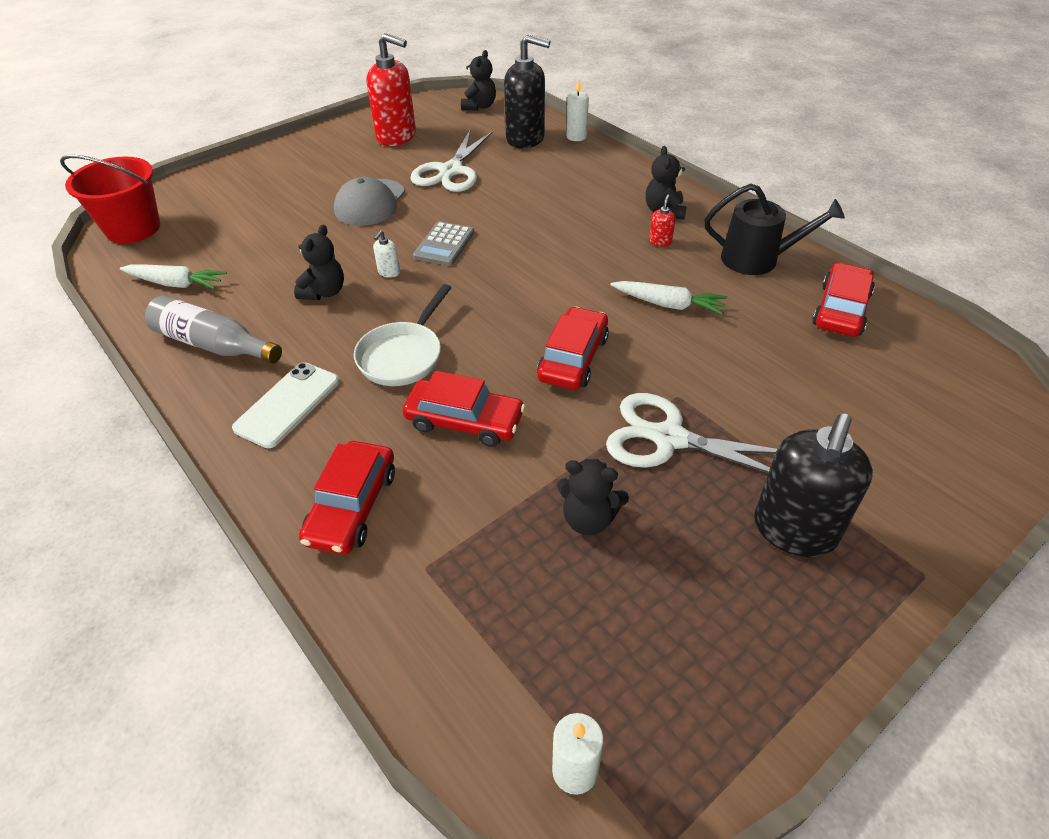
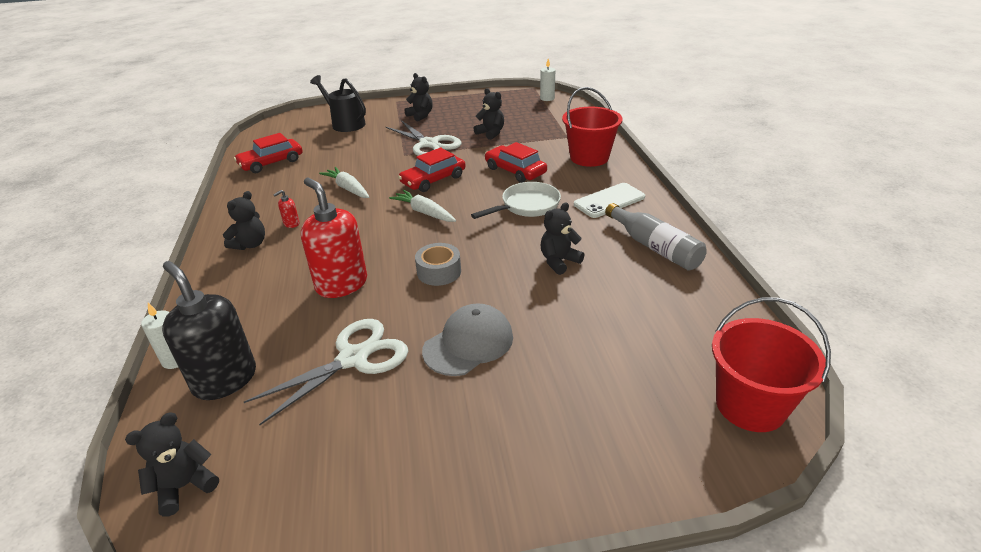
camera: 150 degrees left, 10 degrees down
white carrot [120,265,227,289] -> white carrot moved to [389,190,456,222]
red car [299,441,395,555] -> red bucket [562,87,622,167]
red soap dispenser [367,33,416,146] -> red soap dispenser moved to [301,178,367,298]
white soap dispenser [373,230,400,278] -> none
grey calculator [413,221,474,266] -> grey tape [415,243,461,286]
black watering can [704,184,845,275] -> black watering can moved to [310,75,366,132]
black soap dispenser [754,414,873,557] -> black teddy bear [404,73,433,121]

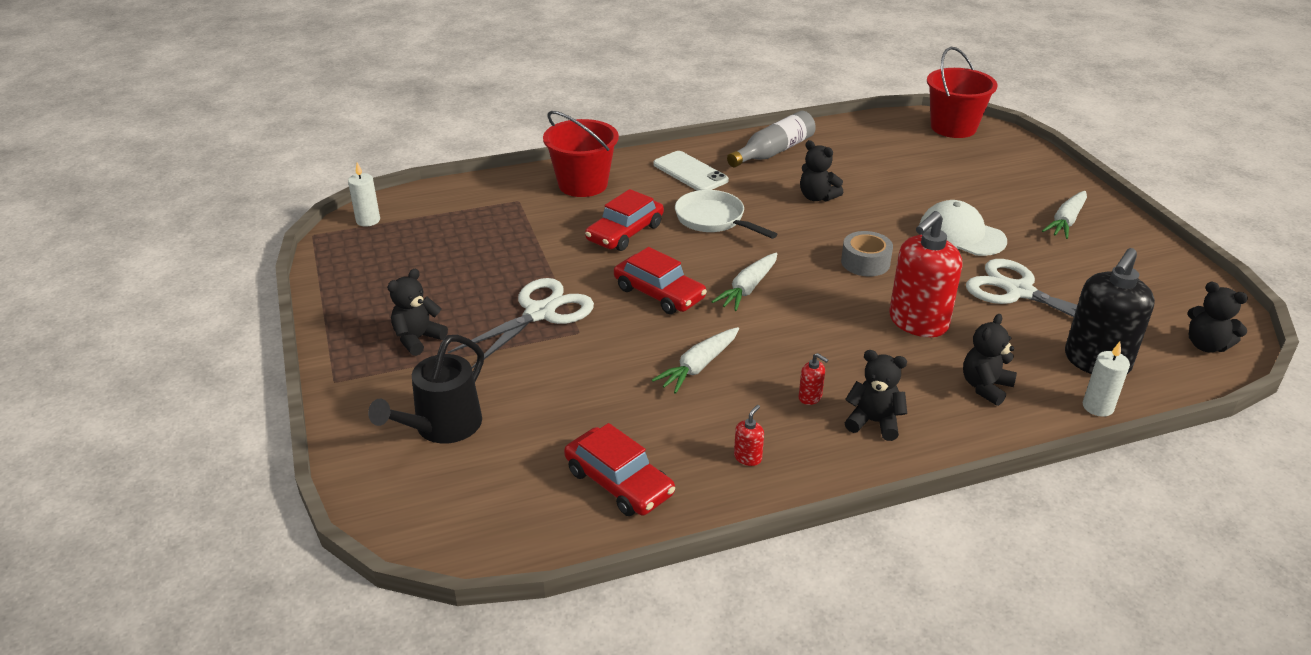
camera: 100 degrees left, 0 degrees up
grey cap [422,303,513,376] -> white cap [919,200,1007,256]
black teddy bear [473,88,504,140] -> black teddy bear moved to [963,314,1017,406]
none -> red soap dispenser [734,405,764,466]
none -> white carrot [1042,191,1087,239]

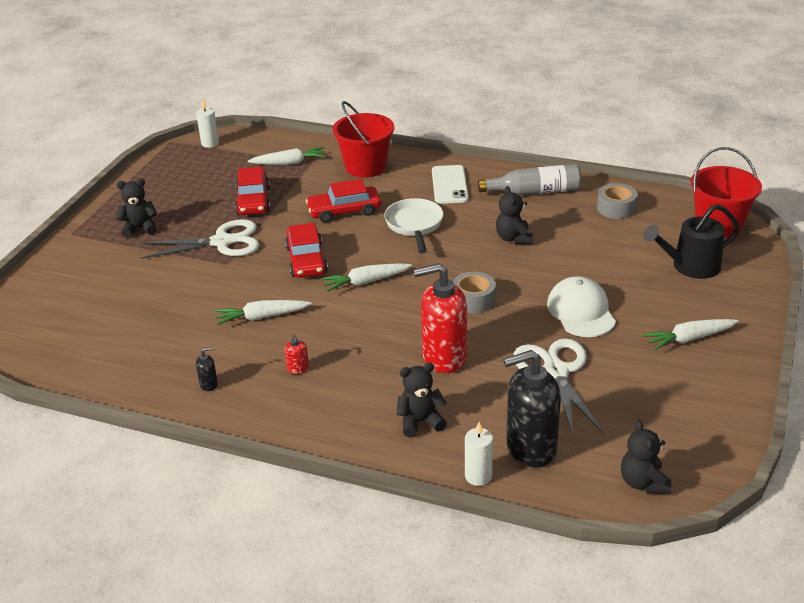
camera: 40 degrees right, 0 degrees up
black watering can [368,335,484,444] -> black watering can moved to [643,204,740,279]
red car [564,423,675,516] -> red car moved to [235,167,270,215]
red soap dispenser [734,405,764,466] -> black soap dispenser [196,347,218,391]
black teddy bear [845,350,907,441] -> none
none -> white carrot [248,147,326,165]
none -> grey tape [597,183,638,219]

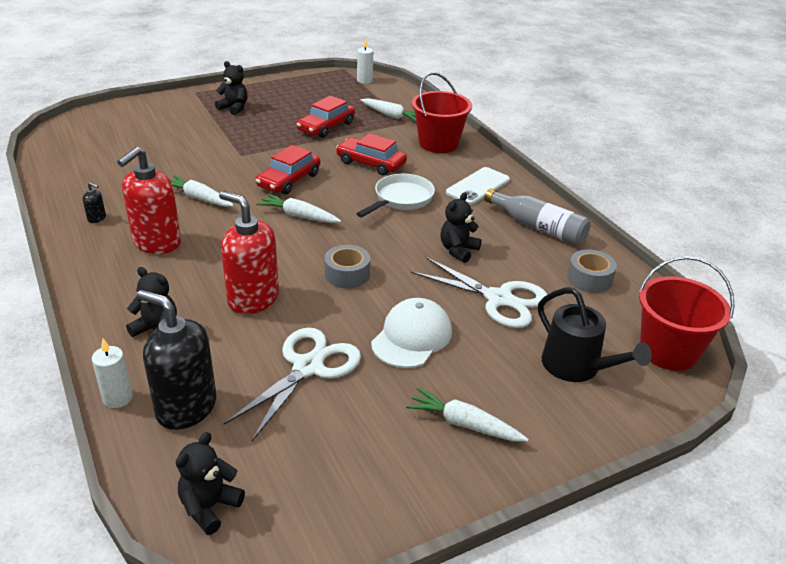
camera: 40 degrees right, 0 degrees up
white scissors [140,219,259,259] -> white scissors moved to [411,257,548,328]
red soap dispenser [284,334,309,374] -> red soap dispenser [117,147,181,254], size x2.49
black watering can [643,204,740,279] -> black watering can turned 150 degrees counterclockwise [538,287,652,382]

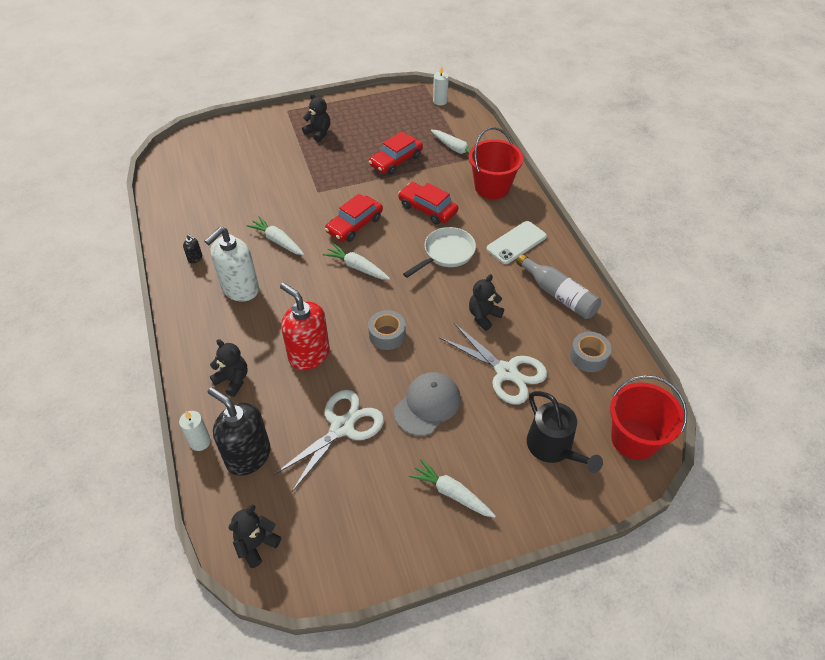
camera: 10 degrees right, 15 degrees up
red soap dispenser [117,147,181,254] -> white soap dispenser [205,227,259,302]
white cap [371,298,452,368] -> grey cap [394,372,461,436]

